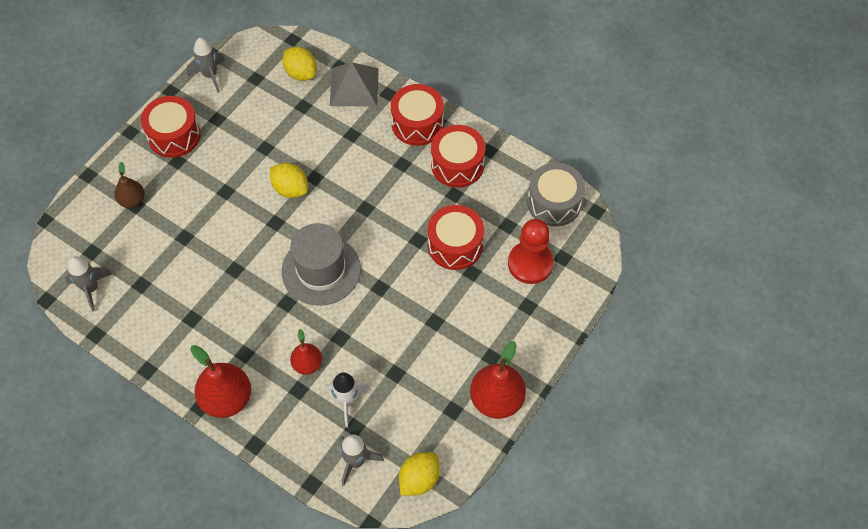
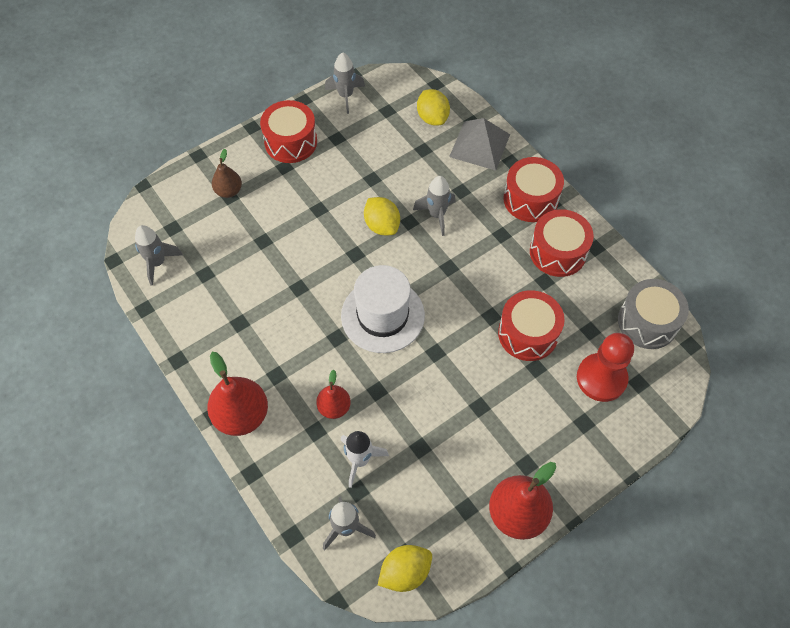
camera: 20 degrees right, 0 degrees up
grey hat [281,223,361,306] -> white hat [341,265,425,353]
none -> grey rocket [413,176,456,236]

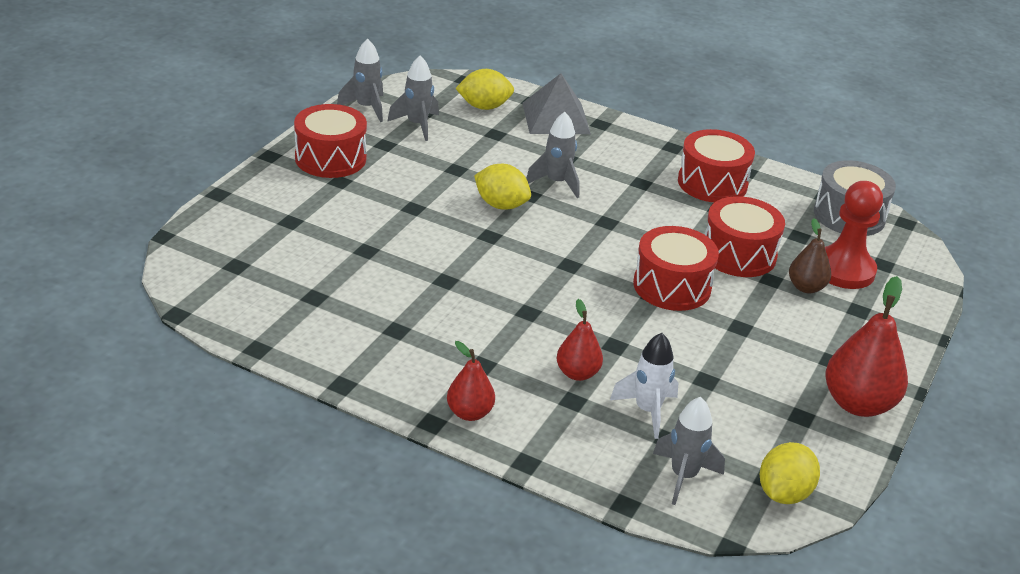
camera: 30 degrees left, 25 degrees down
grey rocket [135,225,183,286] -> grey rocket moved to [387,56,439,141]
red pear [207,352,268,436] -> red pear [447,341,495,421], size x0.58
brown pear [212,149,242,198] -> brown pear moved to [789,218,831,293]
white hat [341,265,425,353] -> none
yellow lemon [417,89,450,125] -> yellow lemon turned 45 degrees counterclockwise [455,69,514,110]
red drum [503,157,564,222] -> red drum moved to [633,226,719,311]

